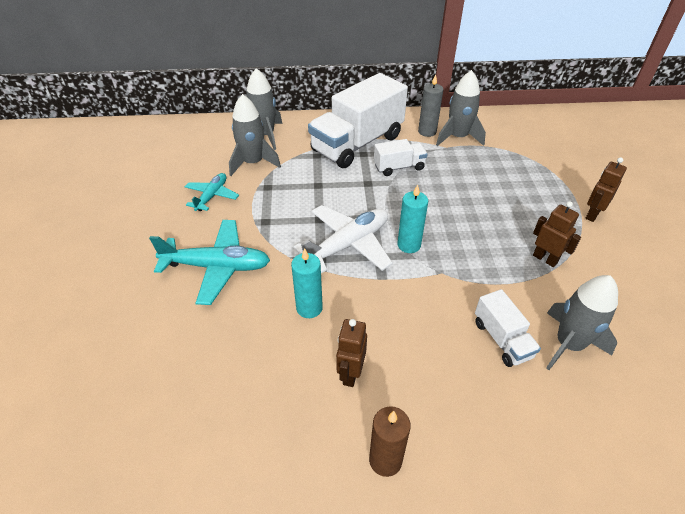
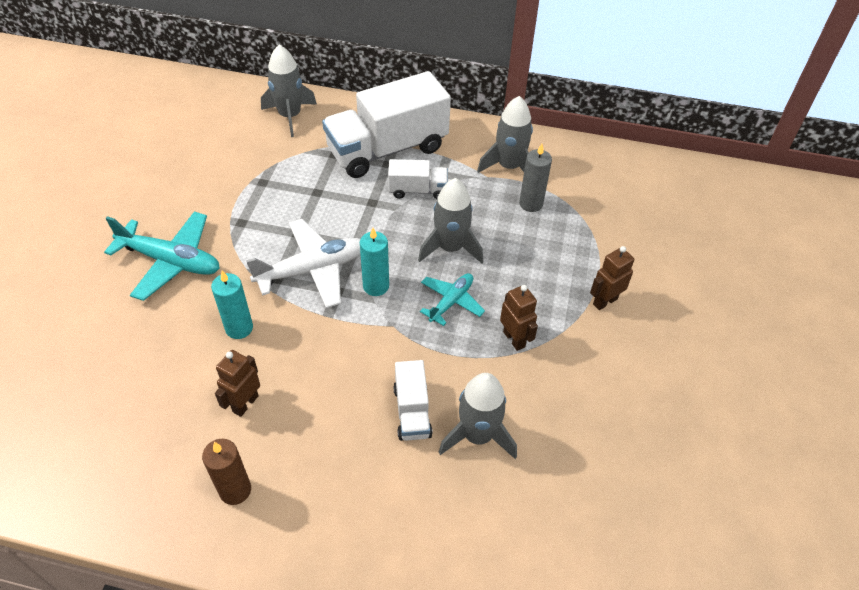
camera: 15 degrees right, 5 degrees up
turquoise plane [185,173,239,211] -> turquoise plane moved to [420,273,485,326]
grey rocket [229,94,281,176] -> grey rocket moved to [418,178,483,263]
grey candle [418,74,444,137] -> grey candle moved to [519,144,552,212]

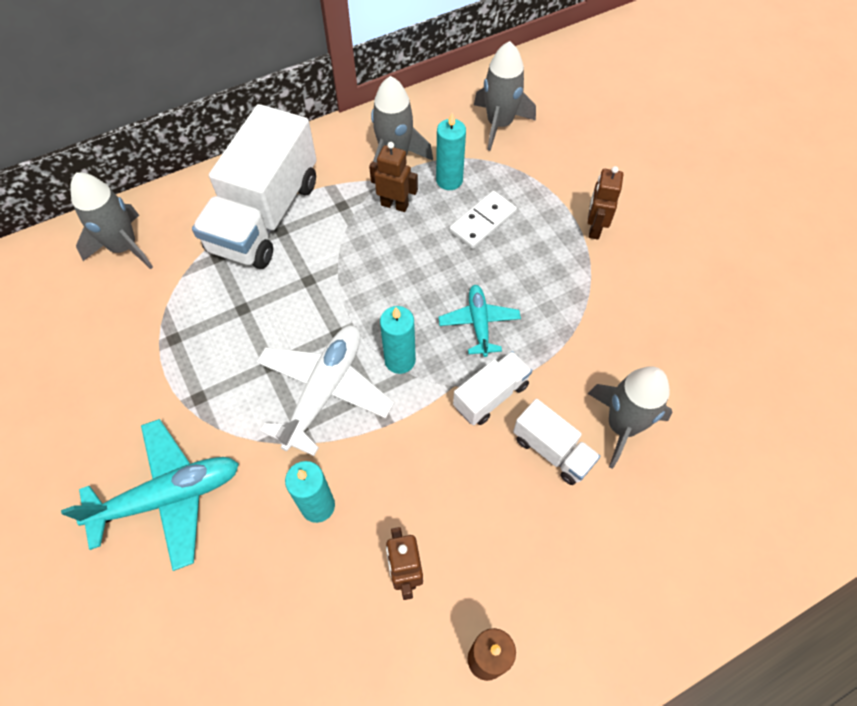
camera: 40 degrees left, 10 degrees up
white truck [388,159,448,199] -> white truck moved to [453,351,532,425]
grey rocket [418,178,483,263] -> grey rocket moved to [474,41,536,151]
brown robot [500,285,538,351] -> brown robot moved to [369,142,418,212]
grey candle [519,144,552,212] -> turquoise candle [436,113,466,190]
none -> white domino [449,191,517,249]

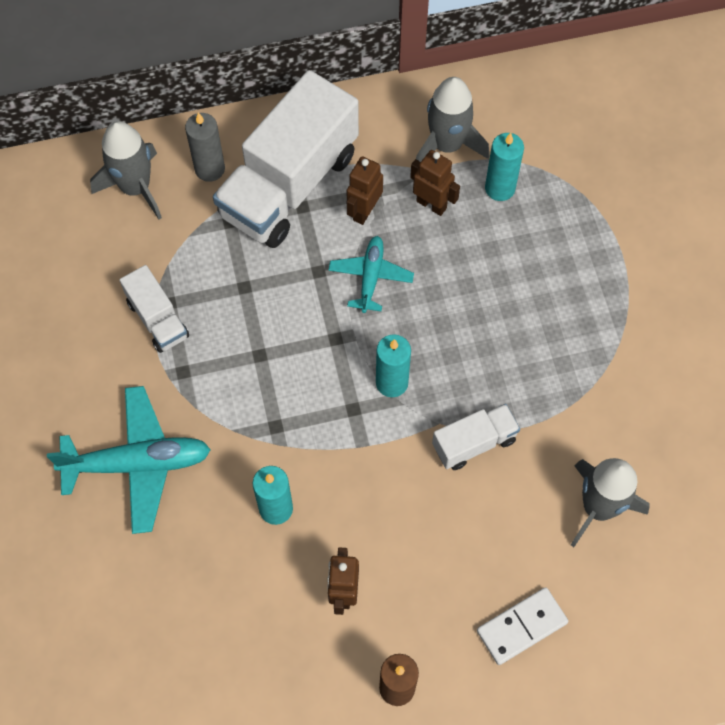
camera: 15 degrees right, 5 degrees up
white plane [256,326,394,456] -> none
turquoise plane [439,285,521,357] -> turquoise plane moved to [328,236,414,313]
white domino [449,191,517,249] -> white domino moved to [477,587,568,665]
grey rocket [474,41,536,151] -> none
white truck [513,399,601,485] -> white truck moved to [120,265,189,353]
brown robot [587,166,623,240] -> brown robot moved to [347,156,383,225]
none -> grey candle [185,113,225,182]

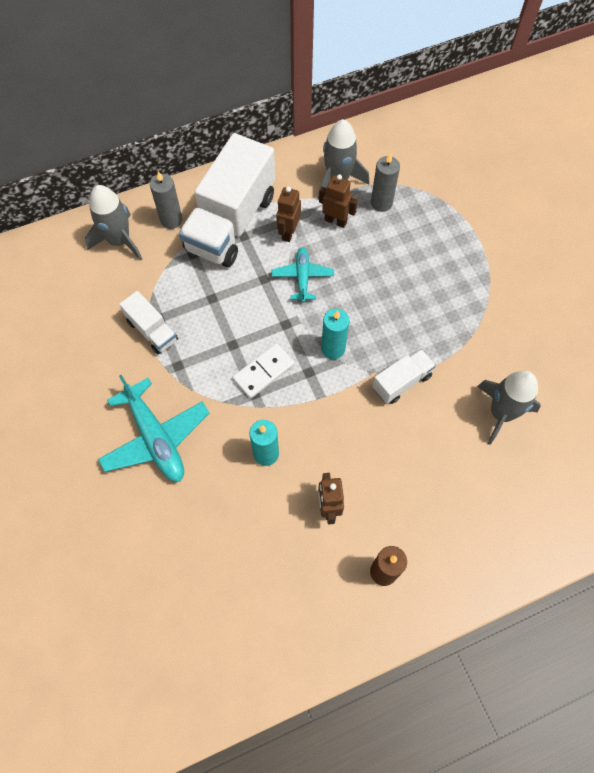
camera: 10 degrees left, 0 degrees up
turquoise plane [47,386,211,534] -> turquoise plane turned 75 degrees clockwise [98,375,209,482]
white domino [477,587,568,665] -> white domino moved to [232,343,295,399]
turquoise candle [485,133,524,201] -> grey candle [371,153,400,212]

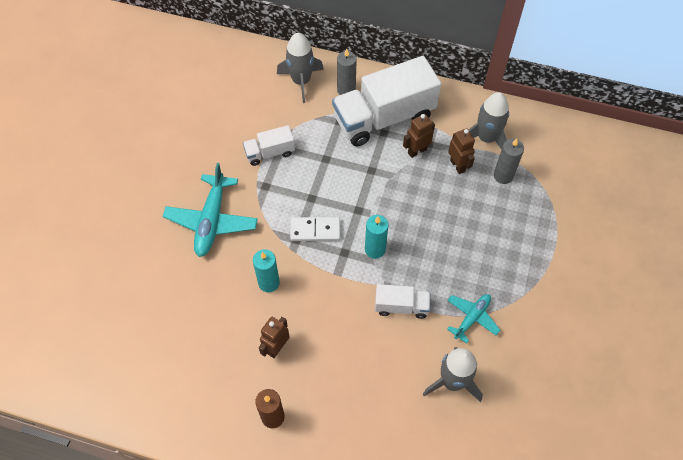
camera: 40 degrees right, 5 degrees down
white truck [119,291,178,354] -> white truck turned 75 degrees clockwise [243,125,295,166]
turquoise plane [272,247,334,303] -> turquoise plane moved to [447,294,500,344]

